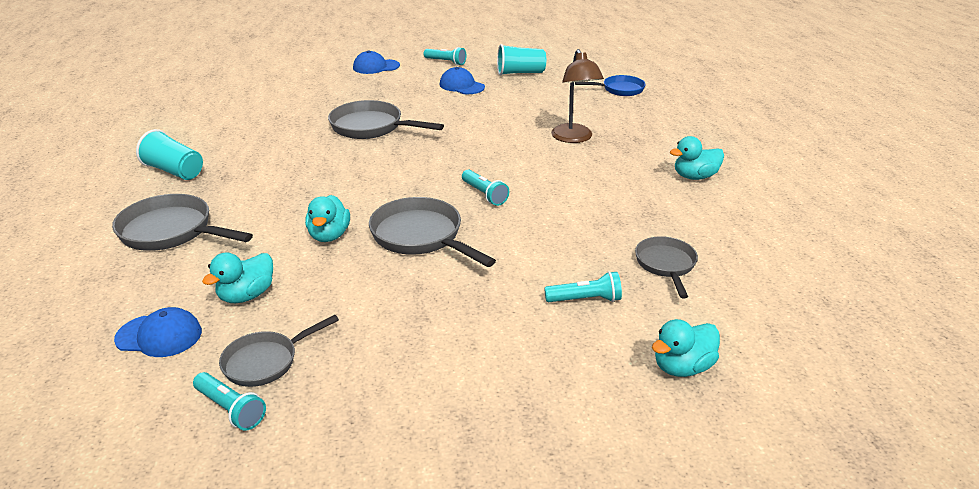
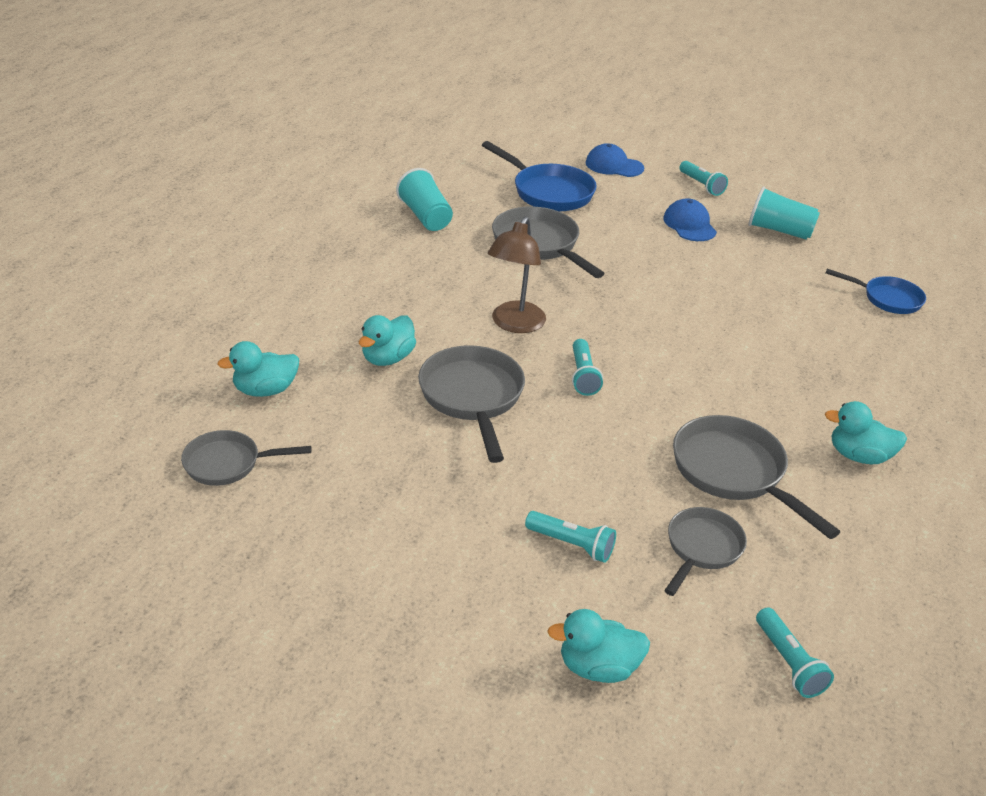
camera: 30 degrees right, 5 degrees up
grey pan [112,194,253,251] -> grey pan moved to [673,415,840,539]
blue cap [114,307,202,357] -> none
turquoise cup [136,129,203,180] -> turquoise cup moved to [396,168,453,231]
turquoise flashlight [193,372,266,431] -> turquoise flashlight moved to [756,607,834,698]
brown lamp [551,49,604,143] -> brown lamp moved to [488,217,546,333]
none -> blue pan [482,141,597,212]

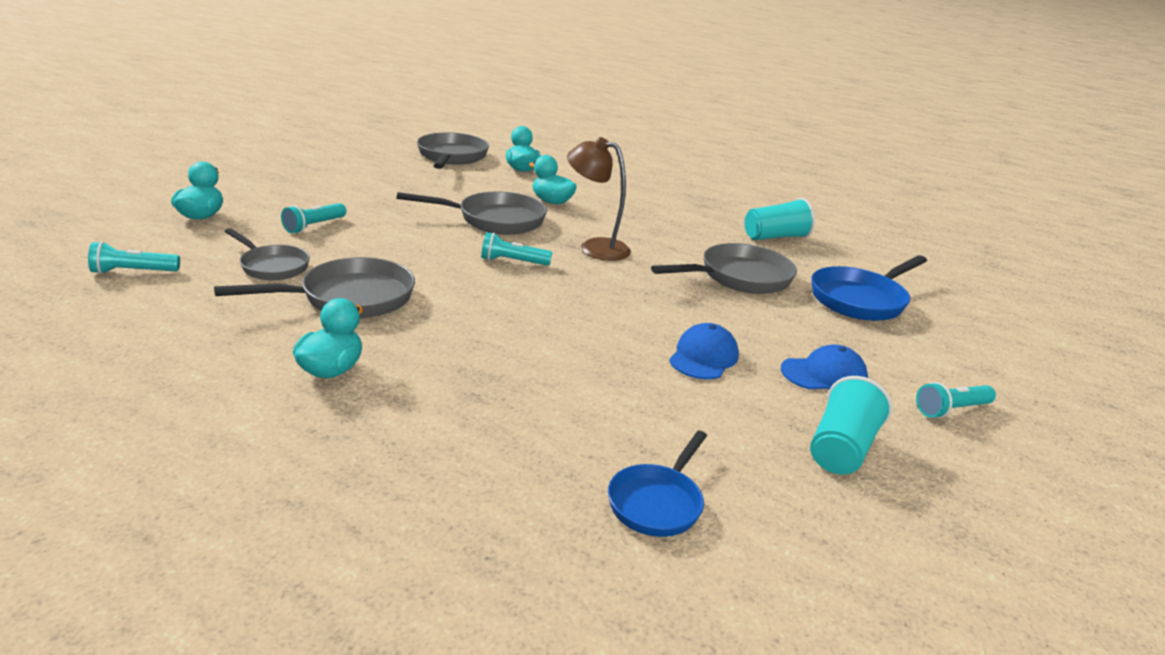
camera: 95 degrees right, 10 degrees down
grey pan [181,430,311,486] -> grey pan [417,132,489,169], size x1.57
blue cap [585,143,644,177] -> blue cap moved to [669,323,739,380]

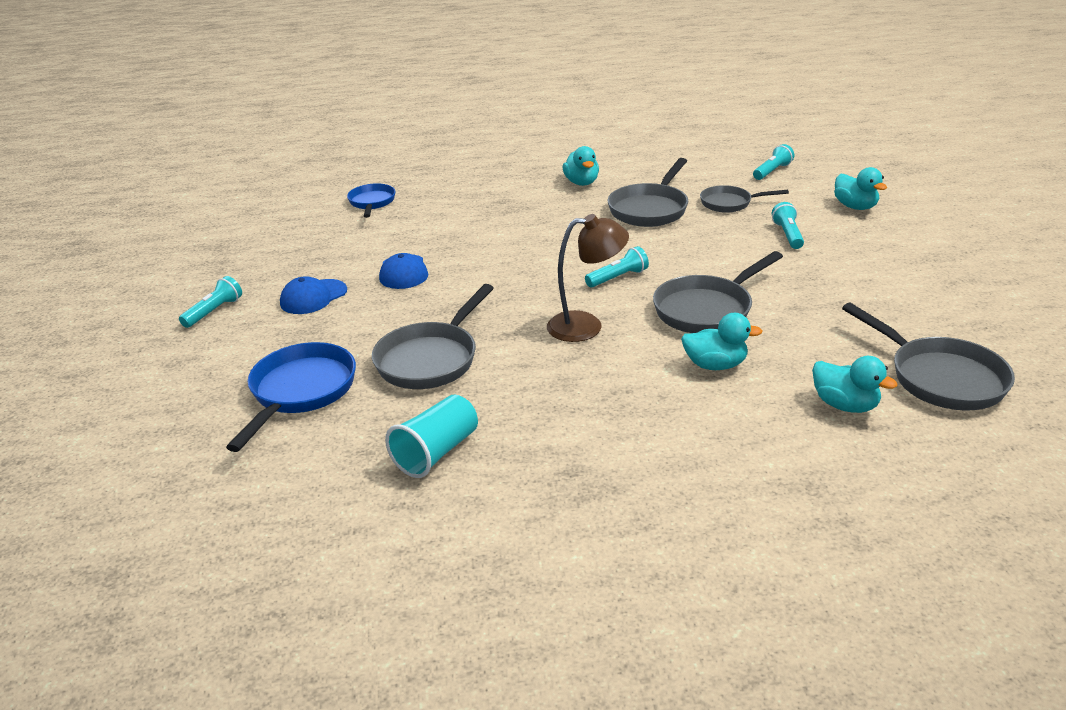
camera: 150 degrees right, 5 degrees up
turquoise cup [810,376,892,475] -> none

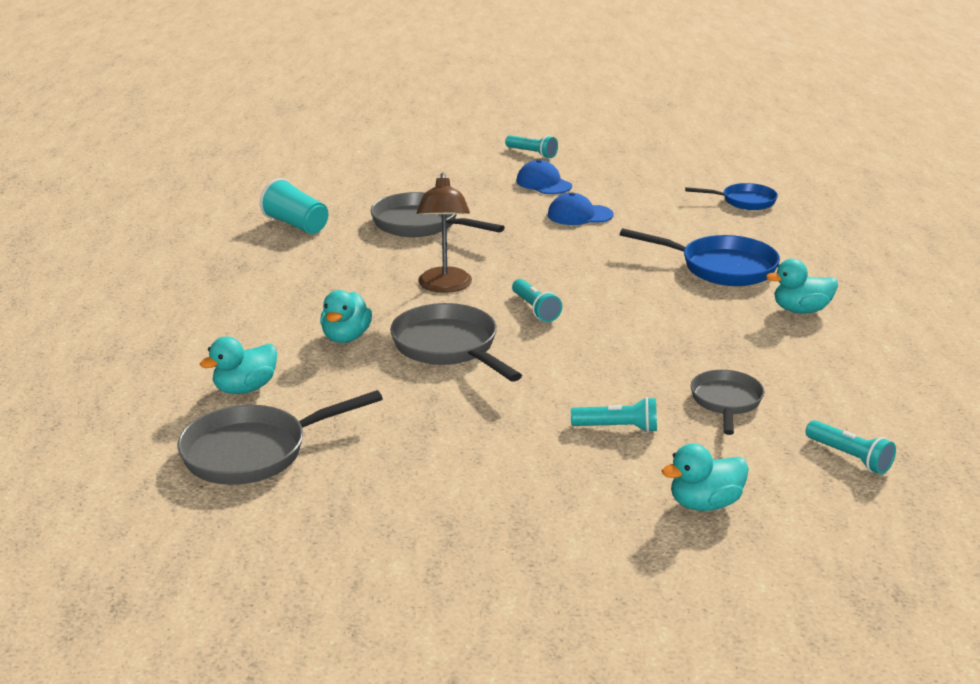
camera: 95 degrees right, 5 degrees down
blue pan [226,342,356,452] -> blue pan moved to [620,228,780,286]
grey pan [608,158,688,227] -> none

